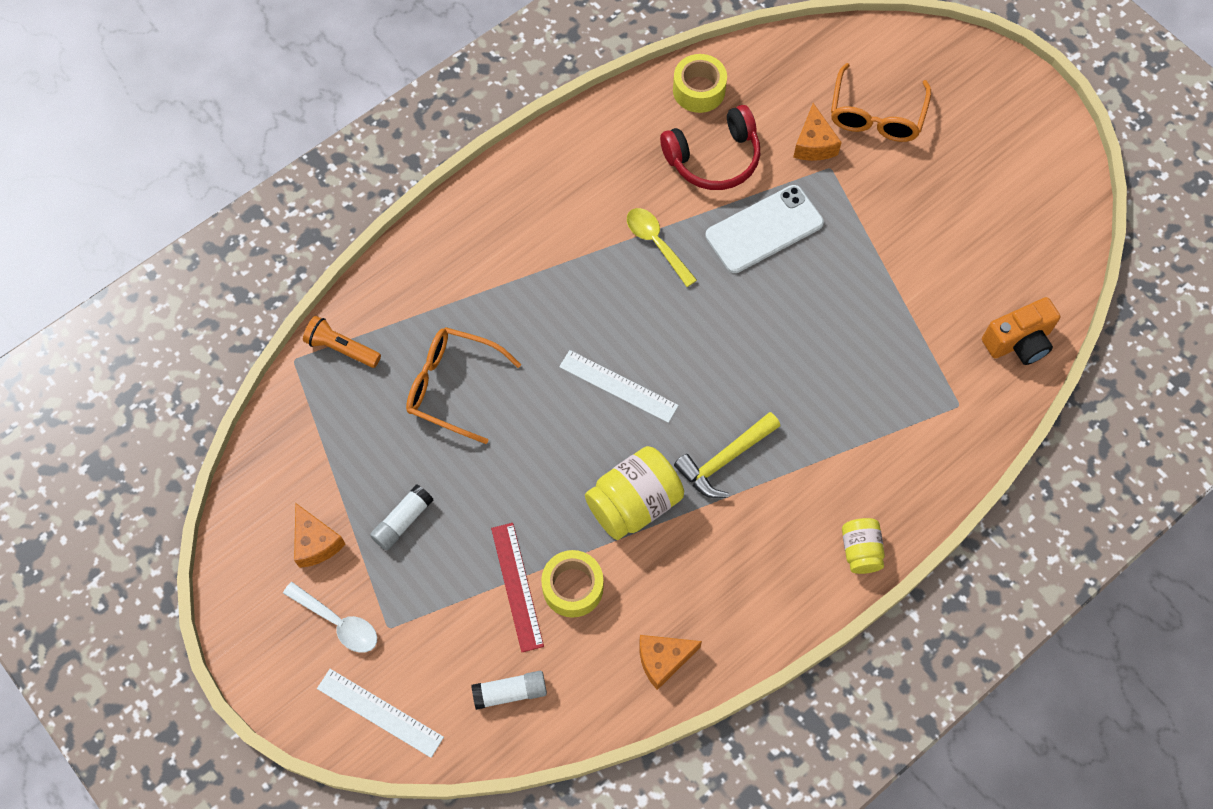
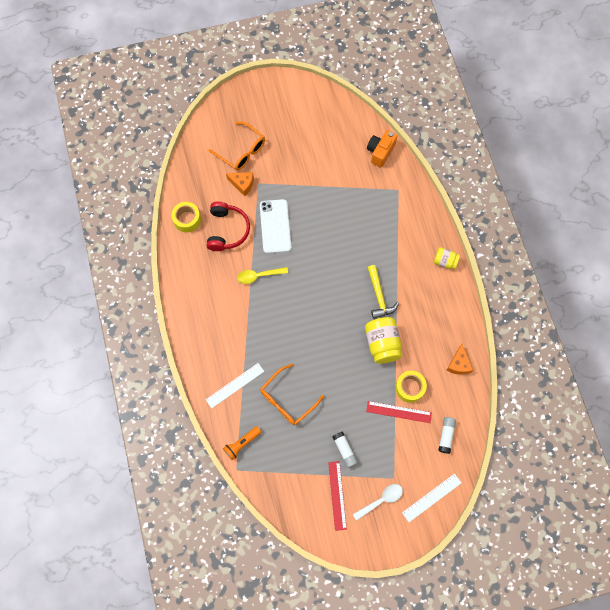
camera: 65 degrees left, 5 degrees up
orange cheese [294,503,346,568] -> red ruler [328,461,347,531]
white ruler [559,350,679,423] -> white ruler moved to [206,363,264,408]
orange camera [982,297,1060,365] -> orange camera turned 150 degrees counterclockwise [367,130,397,168]

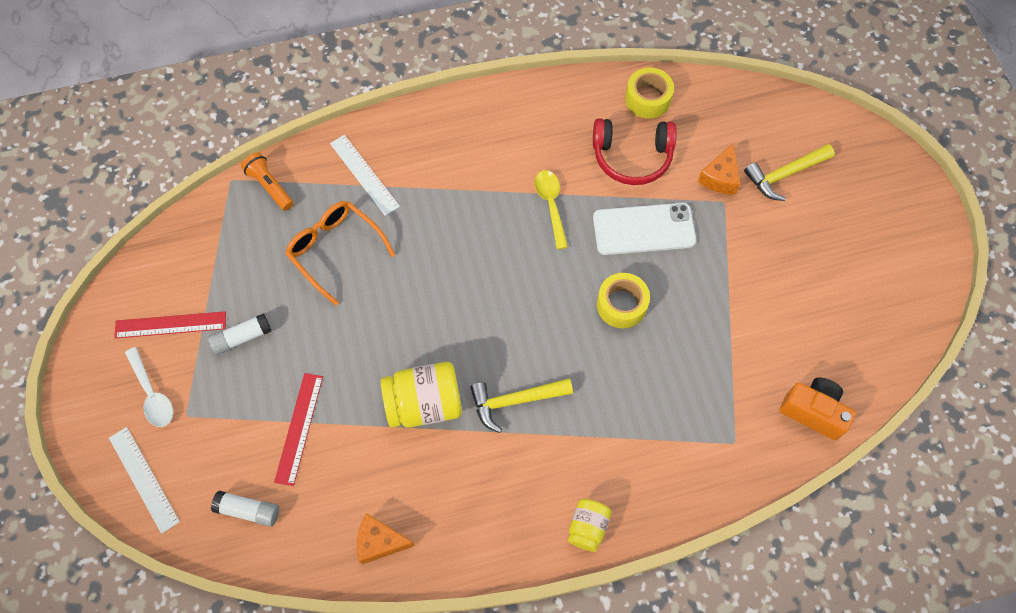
camera: 90 degrees right, 5 degrees down
orange glasses [209,122,265,171] -> yellow hammer [744,144,835,201]
yellow tape [395,371,427,403] -> yellow tape moved to [597,273,650,328]

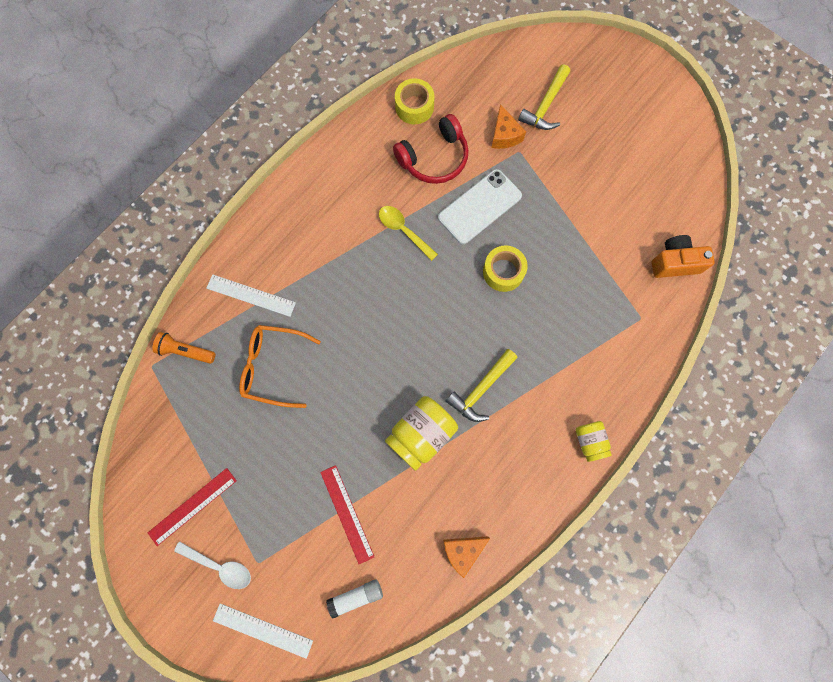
camera: 35 degrees left, 10 degrees up
white glue stick [208,313,271,355] -> none

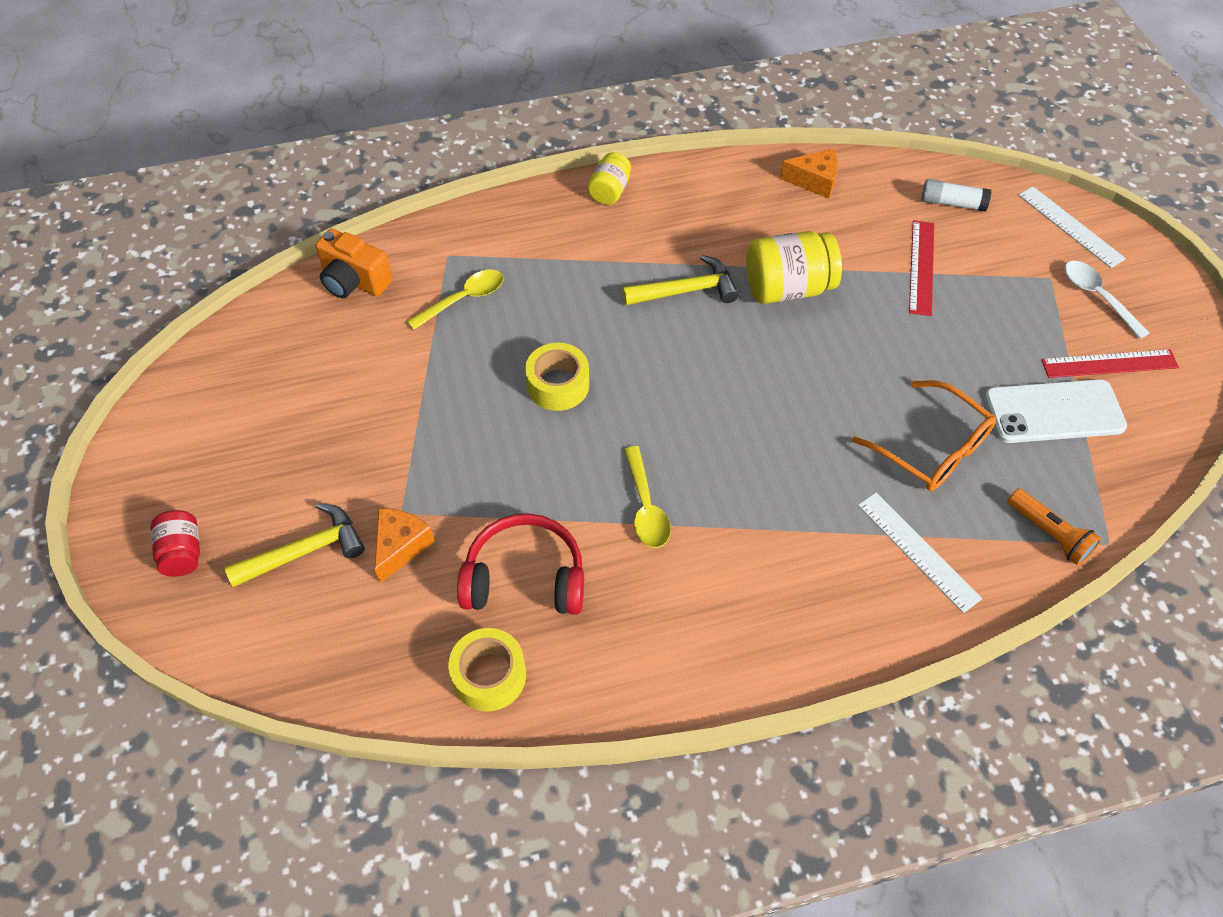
camera: 145 degrees left, 20 degrees down
white phone [438,169,522,244] -> white phone moved to [984,379,1127,443]
none -> red jar [151,510,200,576]
none -> yellow spoon [407,270,504,330]

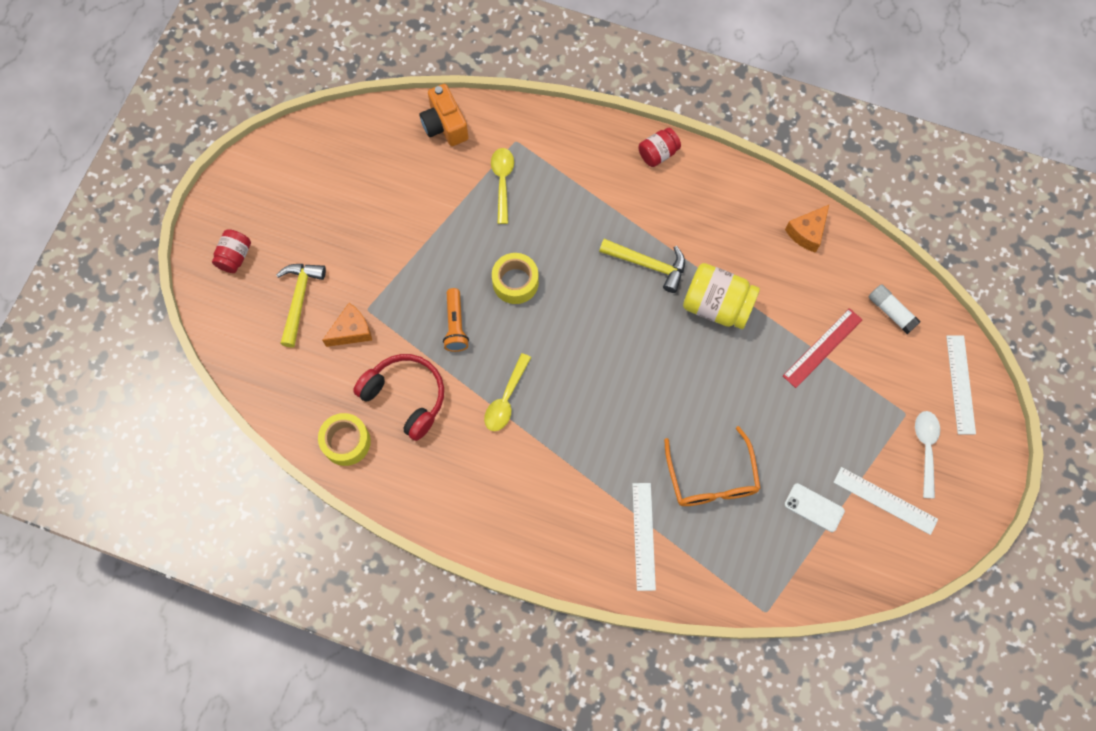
camera: 35 degrees right, 15 degrees up
yellow hammer [225,503,365,587] -> yellow hammer turned 90 degrees counterclockwise [276,264,326,348]
yellow spoon [407,270,504,330] -> yellow spoon turned 90 degrees counterclockwise [491,148,514,224]
yellow jar [587,152,631,205] -> red jar [638,128,681,167]
orange cheese [780,149,838,199] -> orange cheese turned 90 degrees clockwise [785,205,829,253]
white phone [984,379,1127,443] -> white phone [784,483,845,532], size x0.56
orange flashlight [1007,489,1101,566] -> orange flashlight moved to [443,288,469,352]
red ruler [1041,349,1179,378] -> white ruler [833,467,938,535]

